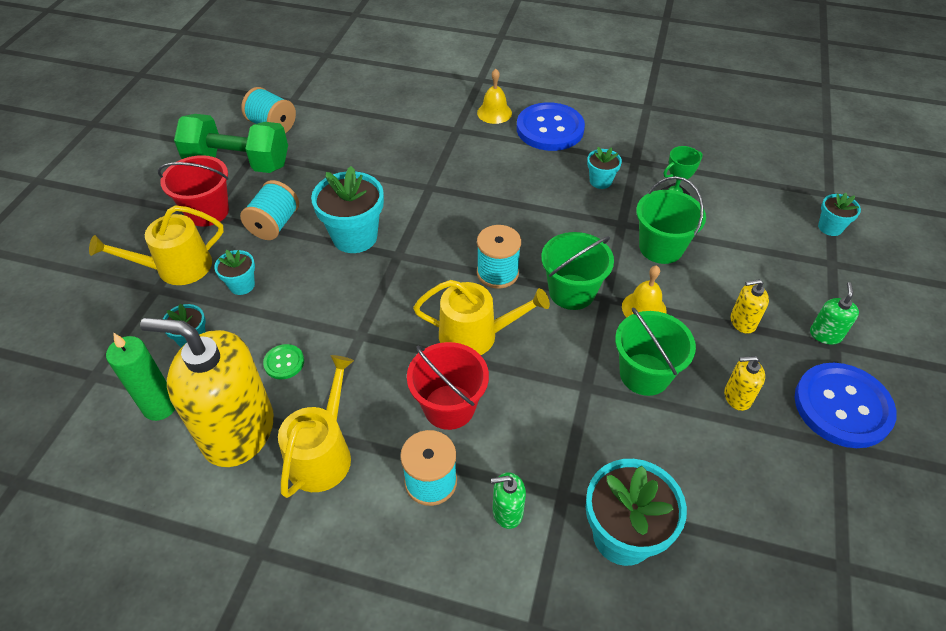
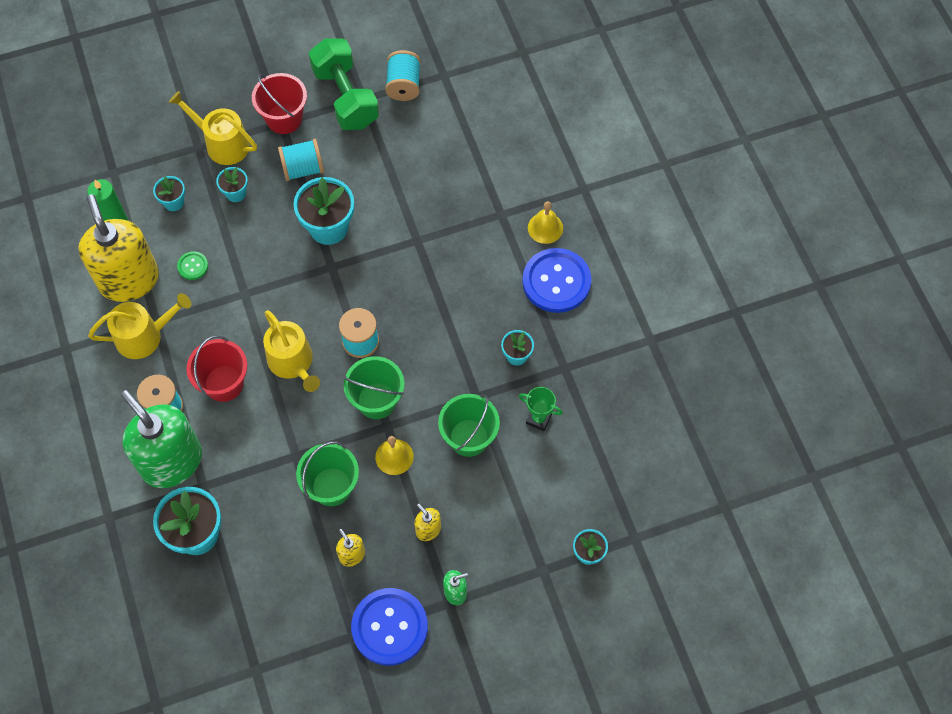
camera: 55 degrees right, 15 degrees up
green soap dispenser [491,472,526,529] -> green soap dispenser [121,390,202,488], size x2.43

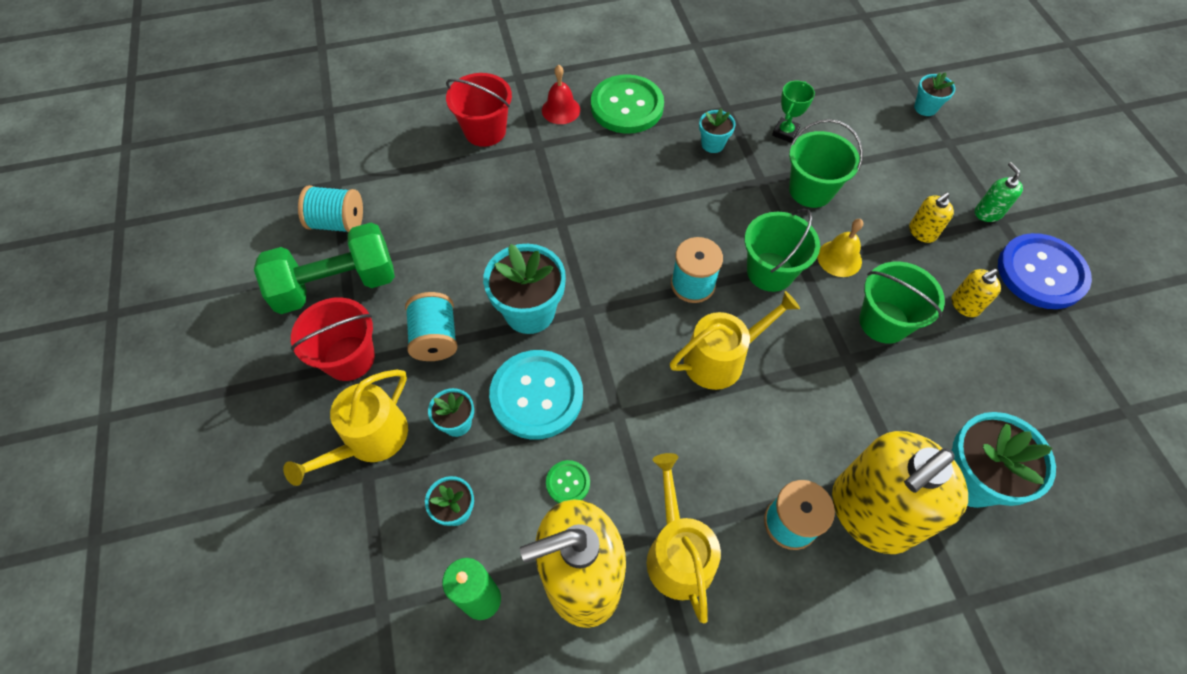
camera: 85 degrees left, 5 degrees down
green soap dispenser [121,390,202,488] -> yellow soap dispenser [832,431,968,554]
red bucket [186,335,247,402] -> red bucket moved to [446,73,512,147]
blue button [522,248,591,313] -> green button [591,74,664,134]
yellow bell [528,201,563,244] -> red bell [542,65,580,124]
none -> turquoise button [489,350,583,440]

